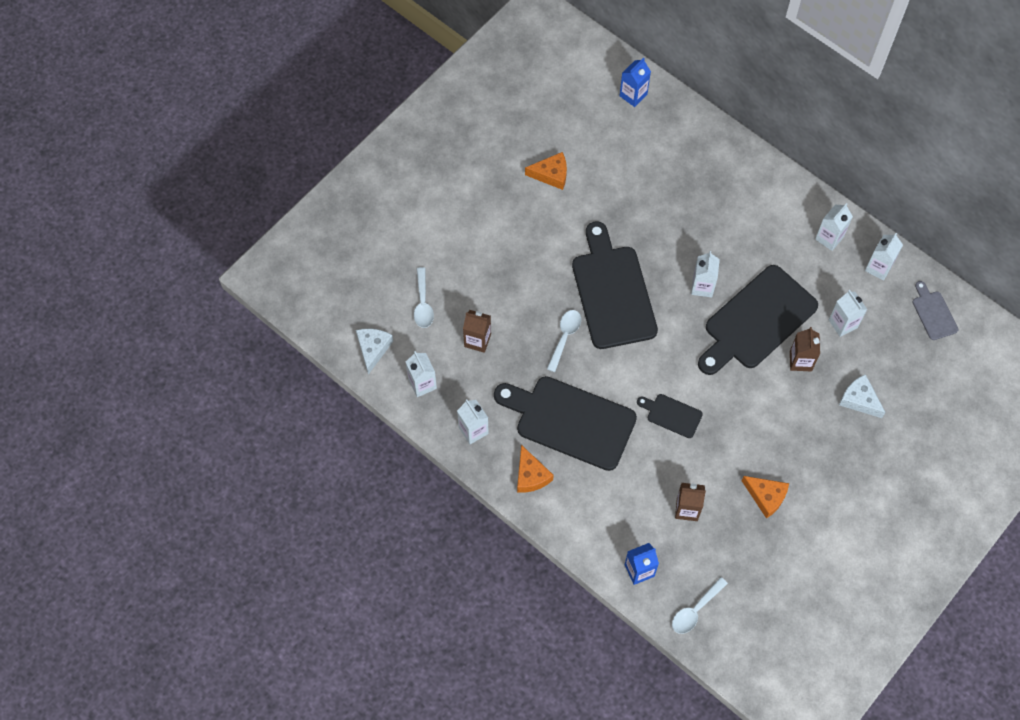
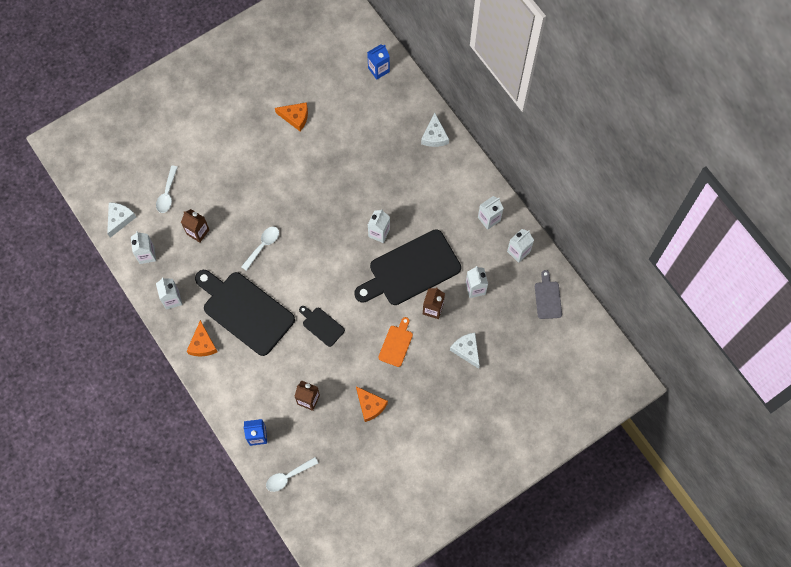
camera: 15 degrees right, 5 degrees up
black cutting board [572,221,658,349] -> none
none -> orange cutting board [378,317,413,367]
none -> white cheese [421,113,449,147]

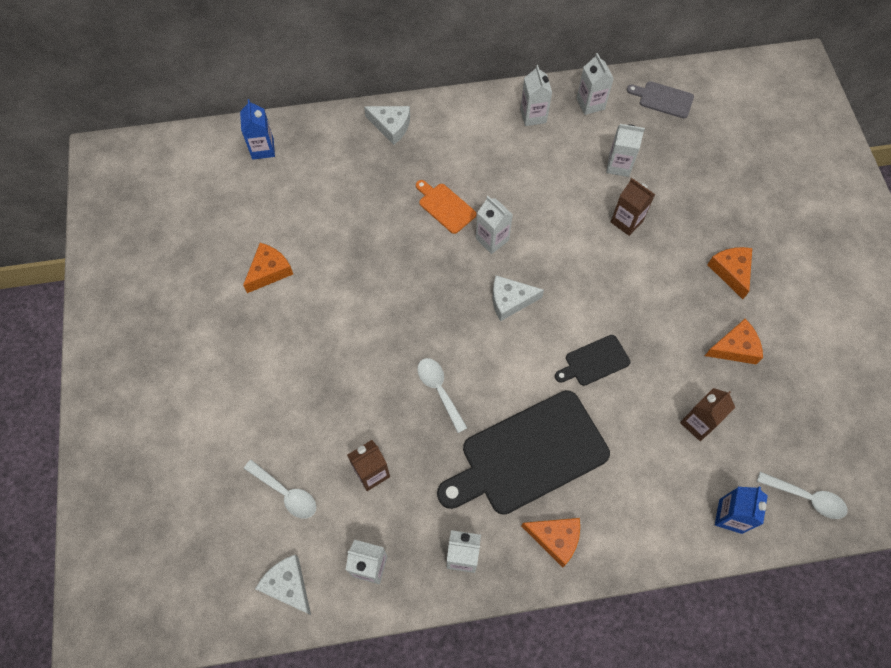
camera: 65 degrees left, 5 degrees down
white spoon [266,457,318,492] -> white spoon turned 60 degrees counterclockwise [757,472,848,519]
black cutting board [354,229,461,305] -> none
orange cutting board [378,317,413,367] -> orange cutting board moved to [416,180,476,234]
white cheese [450,333,480,369] -> white cheese moved to [493,275,544,321]
none -> orange cheese [707,247,752,299]

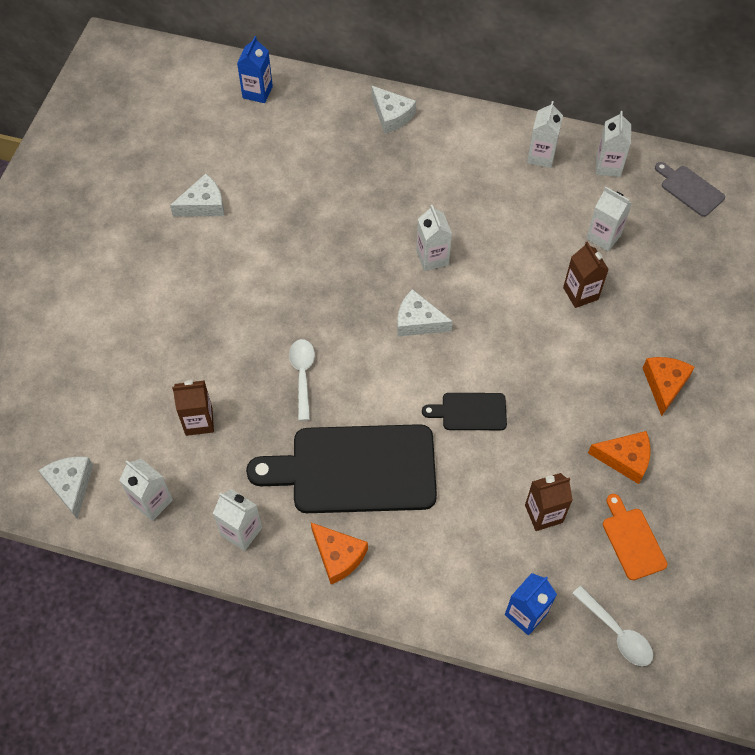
camera: 25 degrees right, 5 degrees down
orange cheese [243,243,293,293] -> white cheese [170,173,224,217]
white spoon [244,460,316,519] -> none
orange cutting board [416,180,476,234] -> orange cutting board moved to [603,494,667,580]

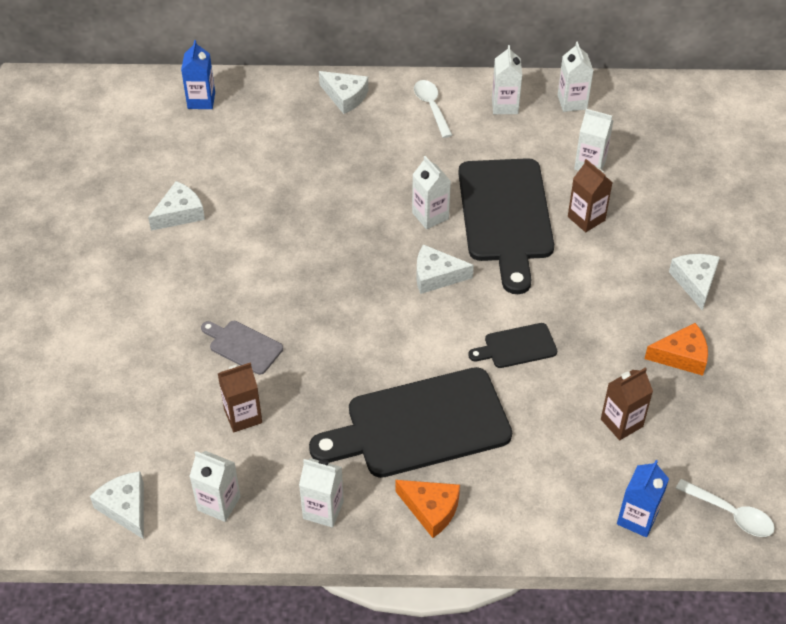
camera: 15 degrees left, 10 degrees down
white spoon [289,339,315,421] -> white spoon moved to [414,80,452,138]
orange cutting board [603,494,667,580] -> none
orange cheese [643,357,695,416] -> white cheese [669,254,720,311]
grey cutting board [655,162,725,217] -> grey cutting board moved to [201,321,283,375]
none -> black cutting board [458,158,554,294]

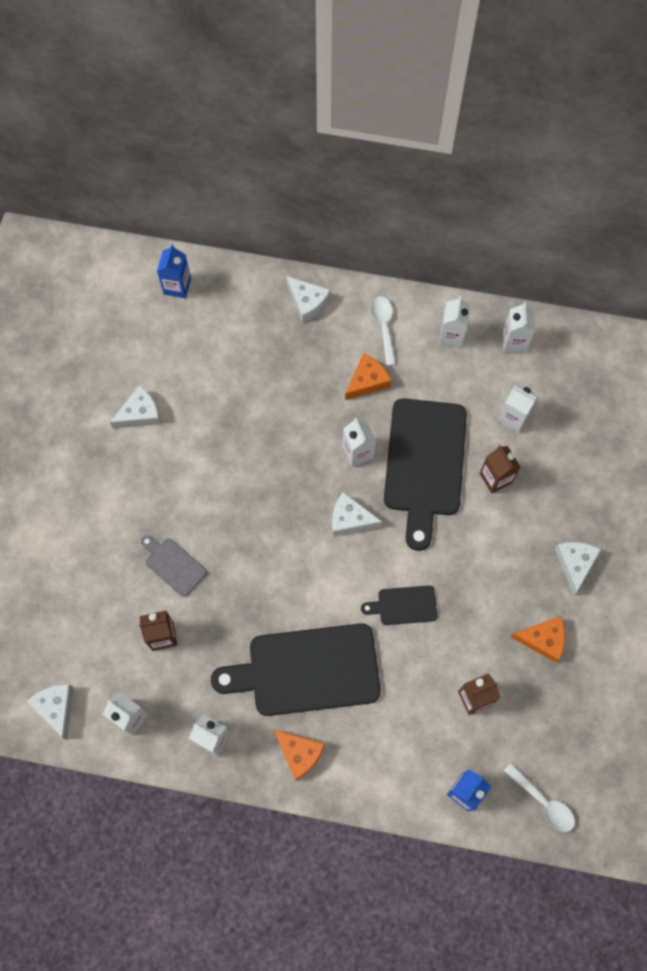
camera: 10 degrees right, 20 degrees up
none -> orange cheese [345,353,391,400]

